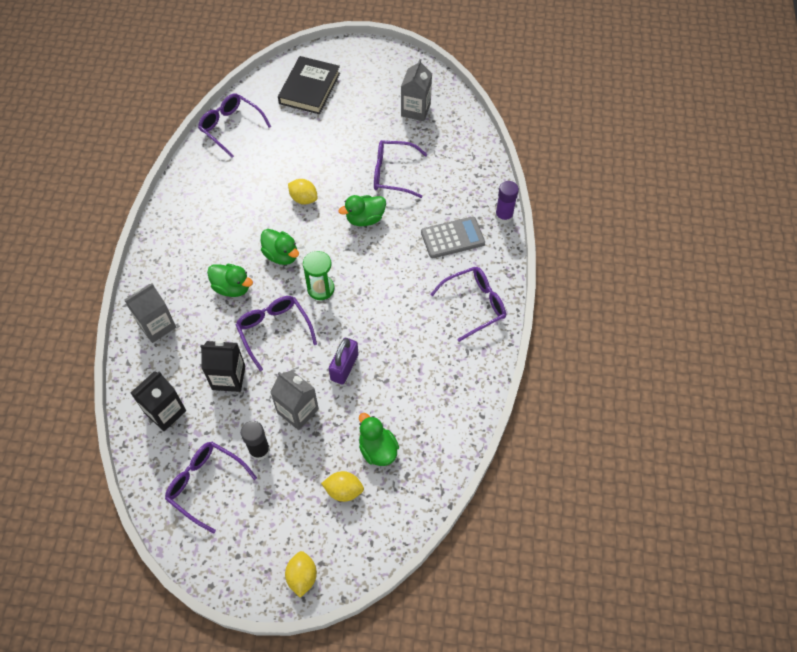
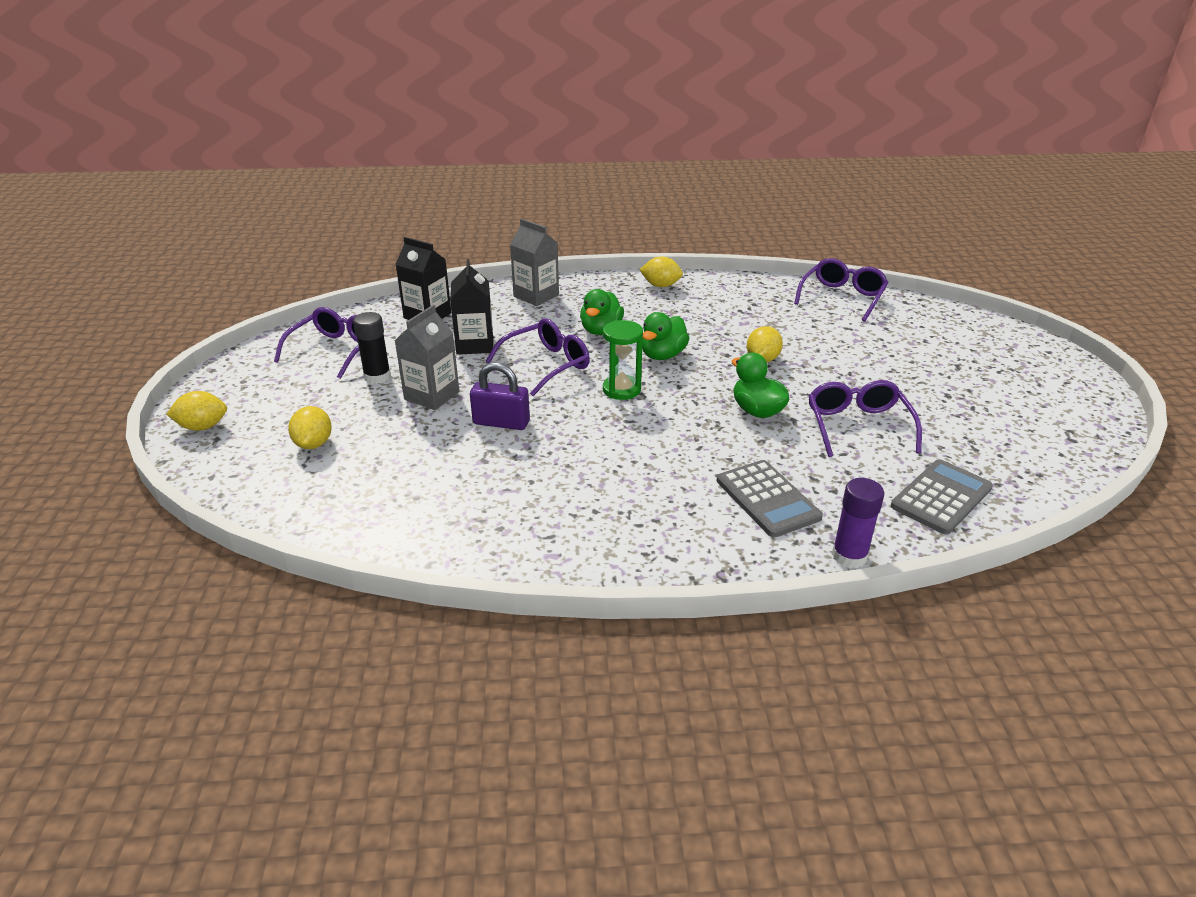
camera: 80 degrees right, 25 degrees down
black book [278,56,340,114] -> none
green duck [359,413,399,466] -> none
grey carton [401,59,432,121] -> none
purple glasses [430,267,506,342] -> none
none -> yellow lemon [640,257,683,287]
none -> grey calculator [891,459,993,535]

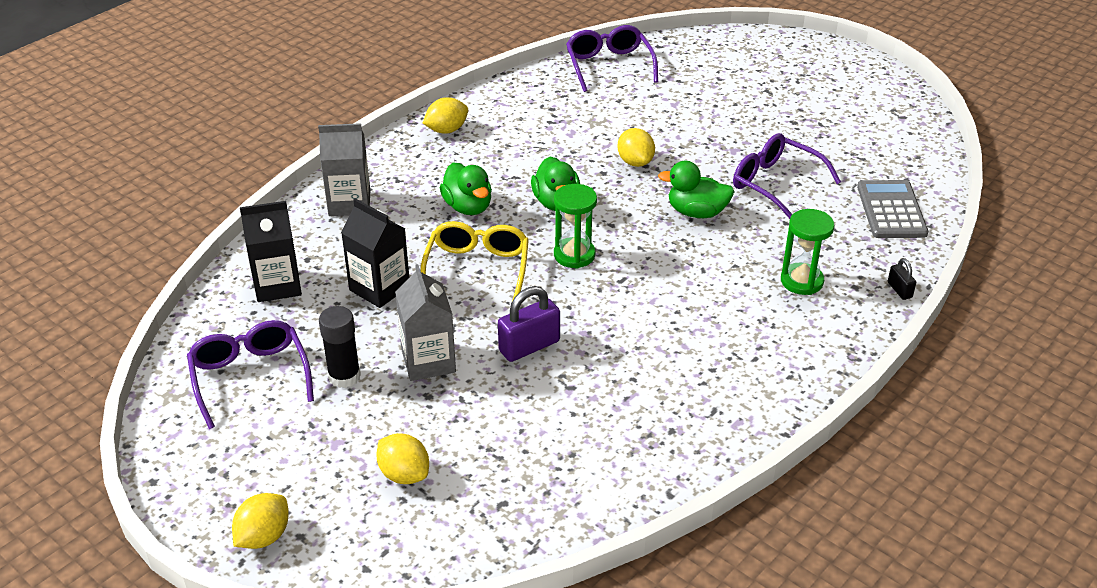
camera: 45 degrees left, 5 degrees up
purple glasses [486,318,590,396] -> yellow glasses [420,221,529,301]
grey calculator [717,460,823,538] -> green hourglass [781,209,834,295]
purple glue stick [832,478,884,568] -> black padlock [888,258,916,300]

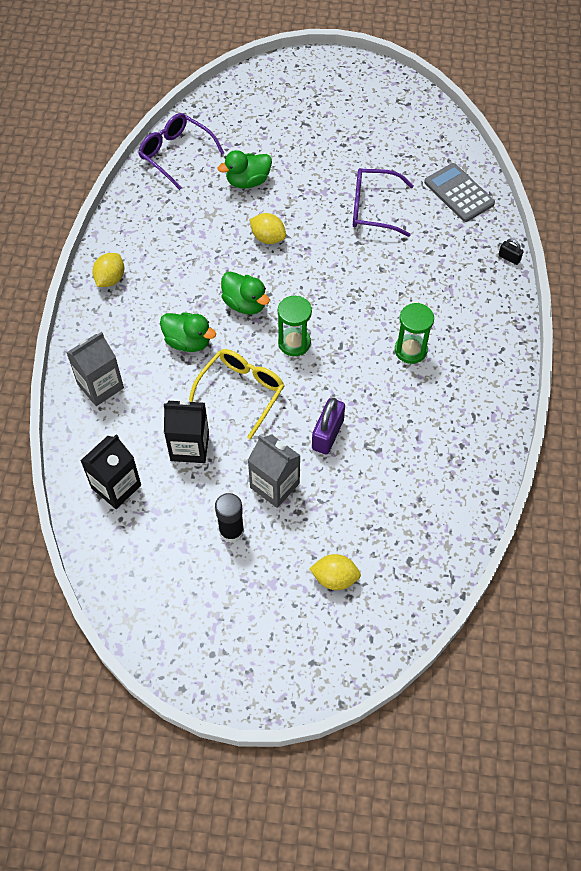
camera: 35 degrees left, 20 degrees up
purple glasses [187,320,314,429] -> none
yellow lemon [232,493,289,549] -> none
yellow glasses [420,221,529,301] -> yellow glasses turned 60 degrees clockwise [189,349,285,440]
green duck [658,161,735,218] -> green duck moved to [218,150,272,189]
green hourglass [781,209,834,295] -> green hourglass moved to [395,303,434,364]

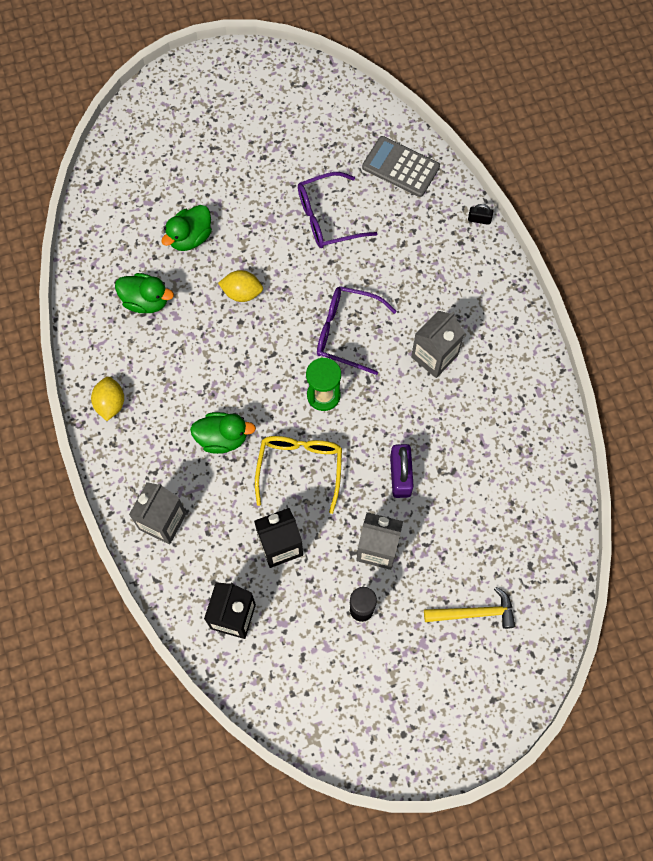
camera: 25 degrees left, 10 degrees up
purple glasses [139,113,224,190] -> purple glasses moved to [317,286,397,375]
green duck [221,272,270,315] -> green duck moved to [115,273,174,313]
yellow lemon [309,554,361,590] -> yellow hammer [424,587,515,629]
green hourglass [395,303,434,364] -> grey carton [411,311,465,378]

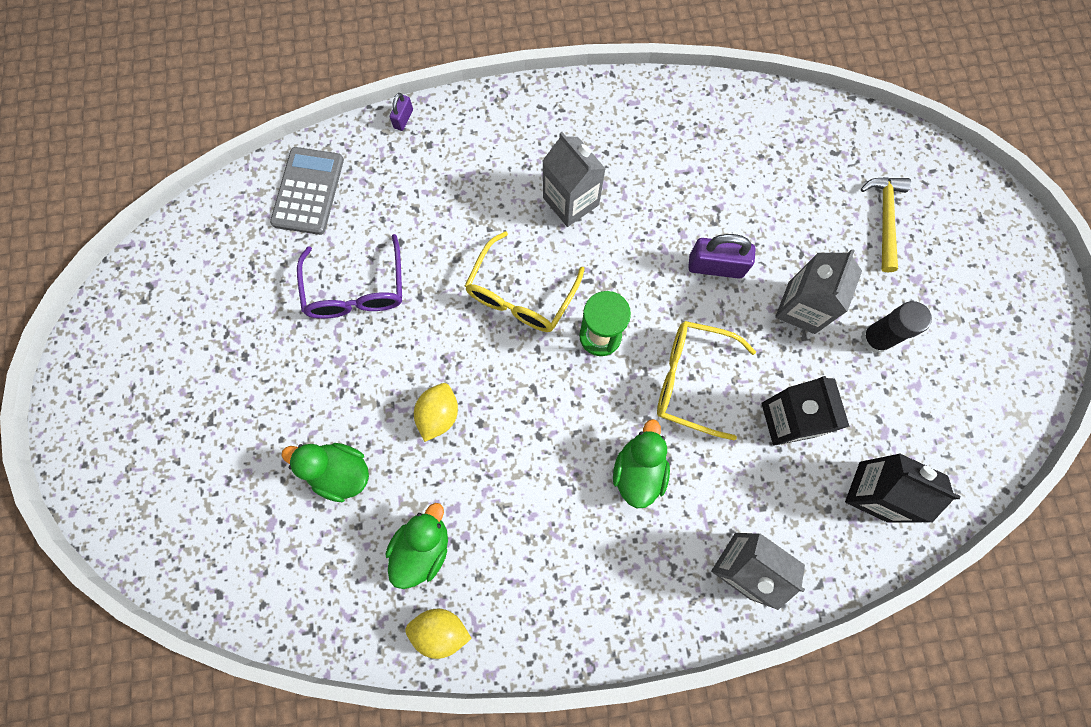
camera: 80 degrees left, 5 degrees up
yellow lemon [91,377,124,421] -> yellow lemon moved to [405,609,472,659]
green duck [162,205,212,251] -> green duck turned 150 degrees clockwise [282,443,369,502]
purple glasses [317,286,397,375] -> yellow glasses [465,231,585,332]
grey calculator [362,136,440,197] -> grey calculator turned 150 degrees clockwise [270,147,344,235]
black padlock [468,204,493,225] -> purple padlock [390,93,413,131]

